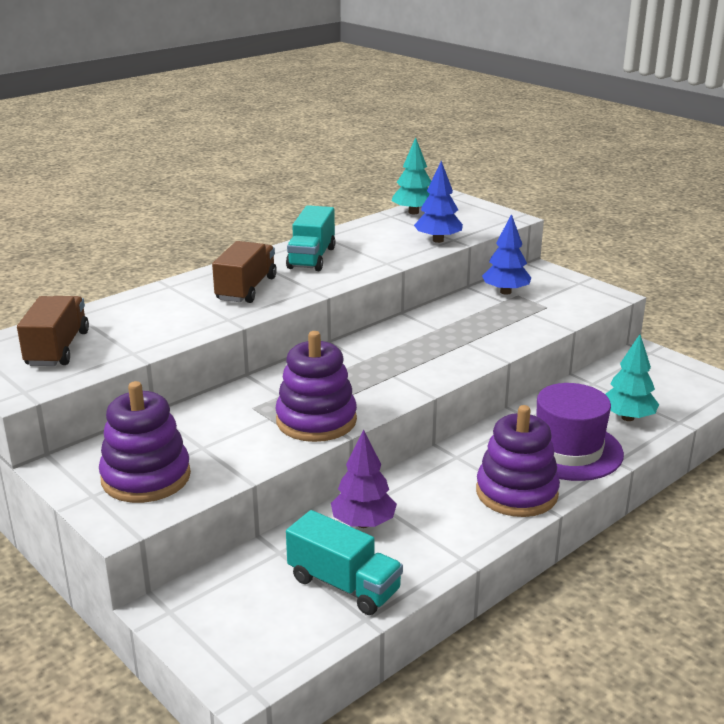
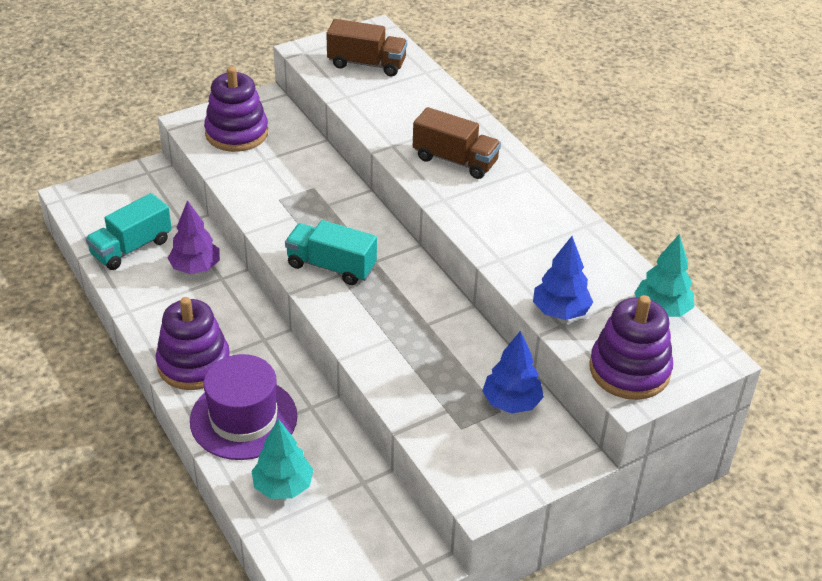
camera: 100 degrees right, 15 degrees up
purple stacking toy [275,331,357,442] -> purple stacking toy moved to [590,295,673,400]
turquoise truck [286,205,336,271] -> turquoise truck moved to [285,220,377,285]

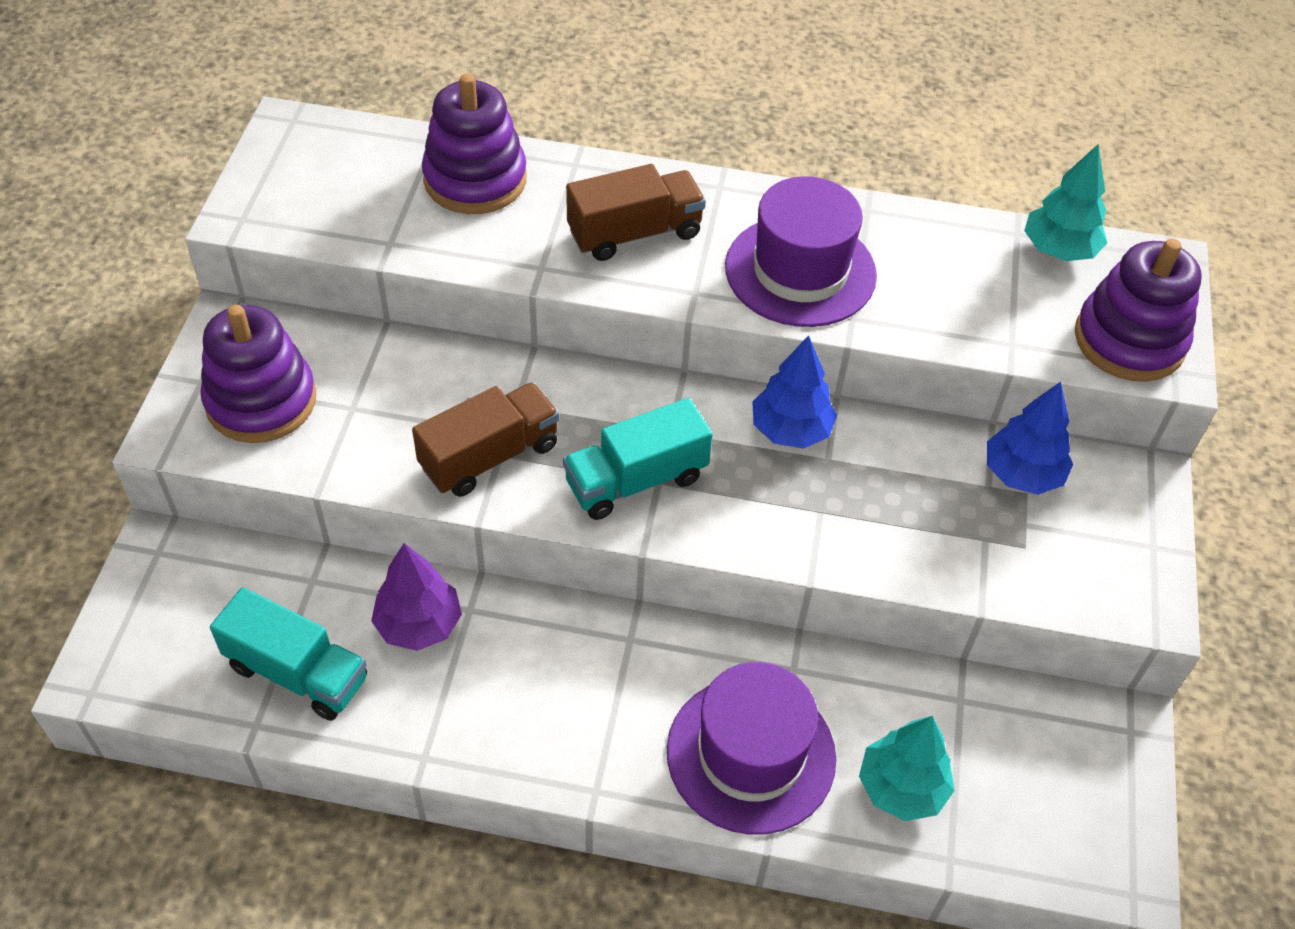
camera: 50 degrees left, 10 degrees up
turquoise truck [85,193,172,270] -> turquoise truck turned 60 degrees counterclockwise [210,587,367,721]
purple stacking toy [156,297,230,390] -> purple stacking toy moved to [422,74,527,214]
brown truck [326,19,407,76] -> brown truck moved to [412,382,559,497]
blue tree [533,236,593,320] -> blue tree moved to [752,335,837,448]
none -> purple hat [725,176,877,327]

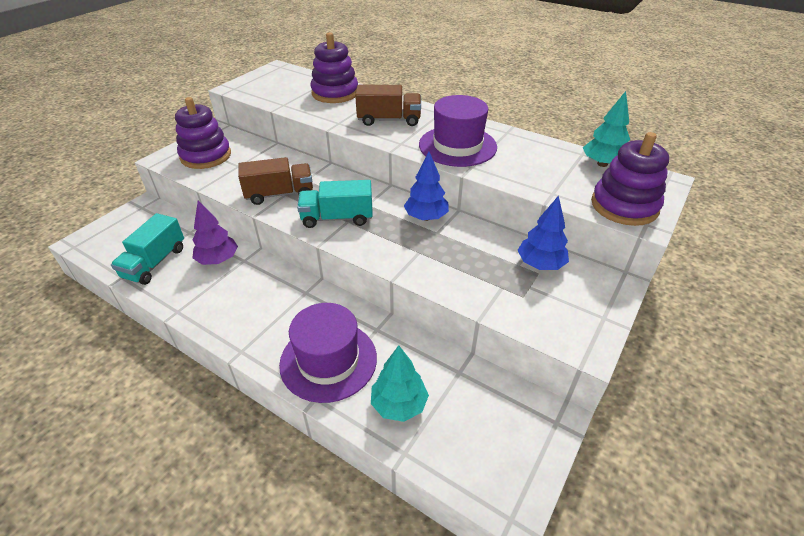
camera: 25 degrees right, 10 degrees down
turquoise truck [210,587,367,721] -> turquoise truck turned 60 degrees clockwise [111,213,184,285]

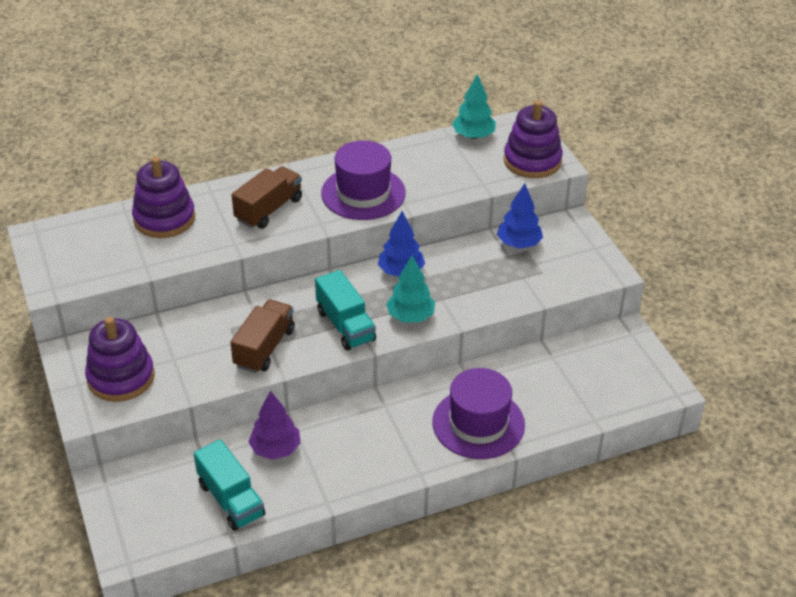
camera: 55 degrees left, 0 degrees up
turquoise truck [297,180,373,228] -> turquoise truck turned 60 degrees counterclockwise [315,270,376,351]
turquoise tree [371,345,429,422] -> turquoise tree moved to [386,256,435,323]

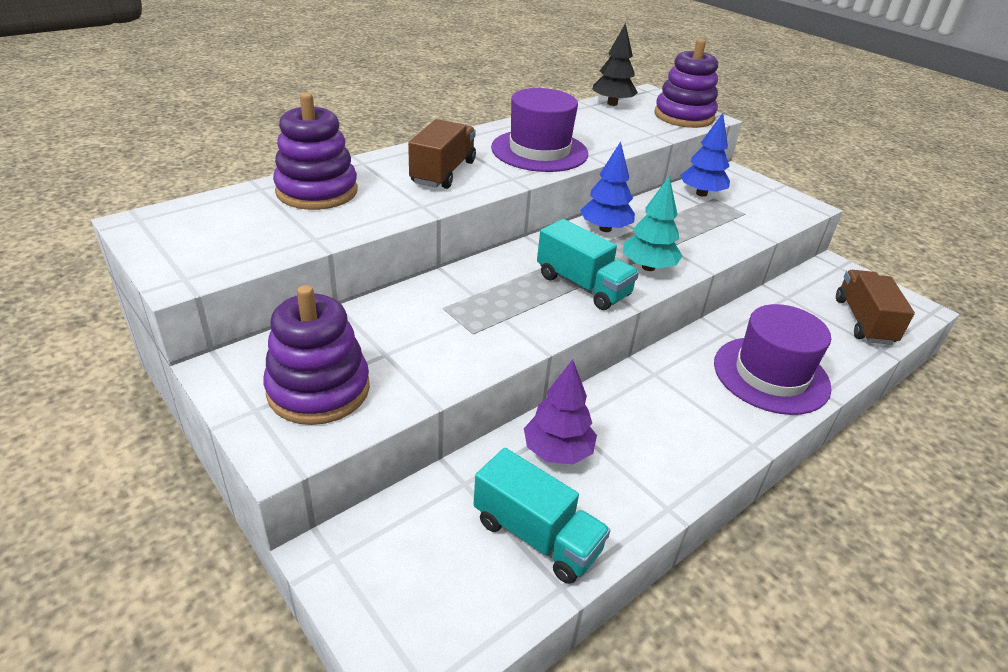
camera: 20 degrees left, 5 degrees down
brown truck [230,299,295,373] -> brown truck moved to [836,270,915,345]
turquoise tree [452,74,496,139] -> black tree [592,23,638,106]

